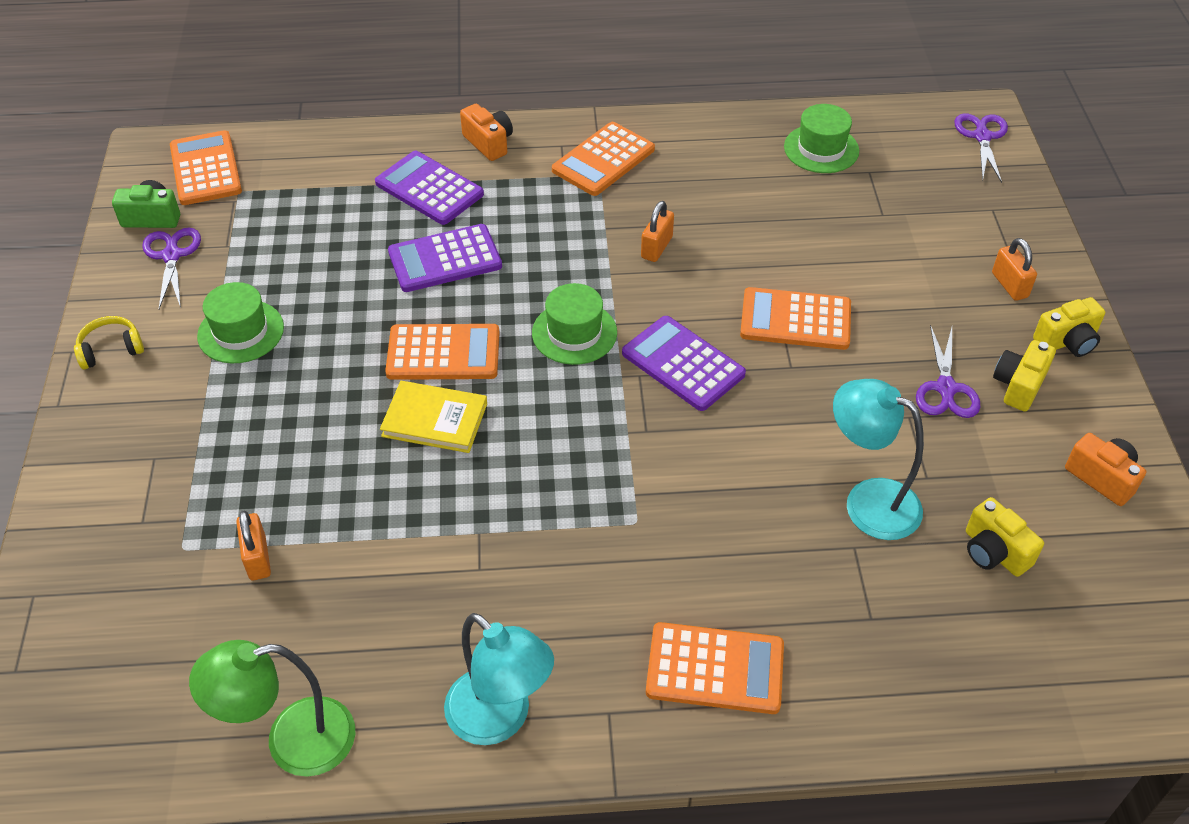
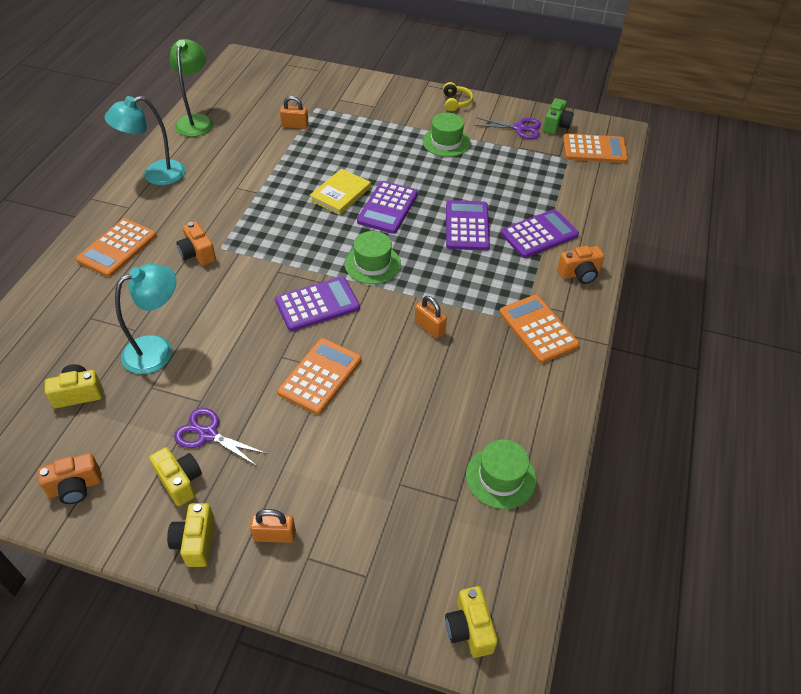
camera: 110 degrees right, 0 degrees up
orange calculator [385,324,500,380] -> purple calculator [357,181,418,234]
purple scissors [954,113,1008,183] -> yellow camera [445,586,498,658]
none -> orange camera [176,221,216,266]

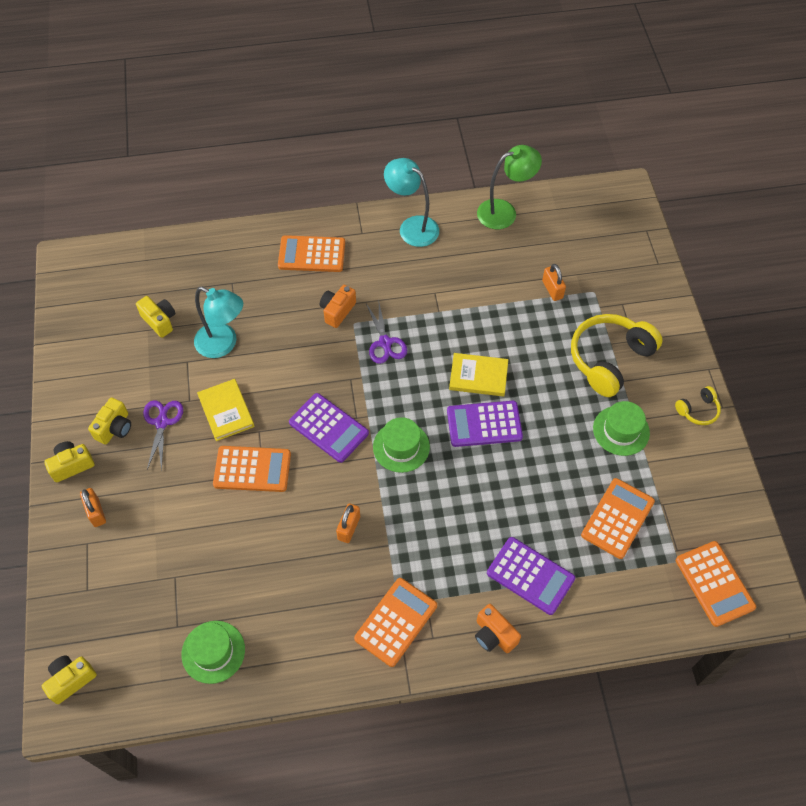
camera: 65 degrees right, 10 degrees up
orange camera [38,453,102,504] -> none
purple calculator [446,200,490,250] -> none
purple scissors [475,117,541,139] -> purple scissors moved to [366,303,407,364]
green camera [543,98,574,135] -> none
none -> yellow book [197,379,254,441]
none -> yellow headphones [571,314,663,397]
none -> orange calculator [581,478,655,559]

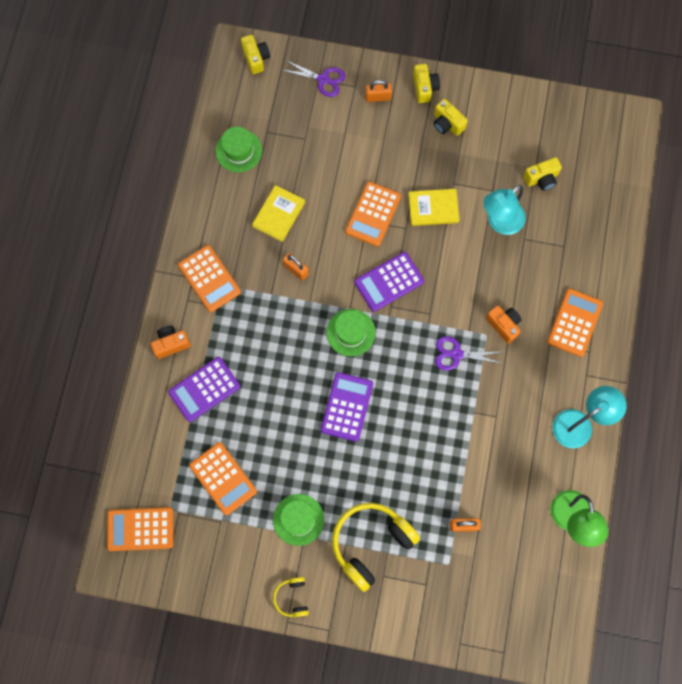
camera: 110 degrees right, 15 degrees up
purple scissors [143,400,183,471] -> purple scissors moved to [282,60,345,97]
yellow book [449,353,508,396] -> yellow book moved to [252,185,305,242]
yellow headphones [571,314,663,397] -> yellow headphones turned 105 degrees counterclockwise [332,503,420,592]

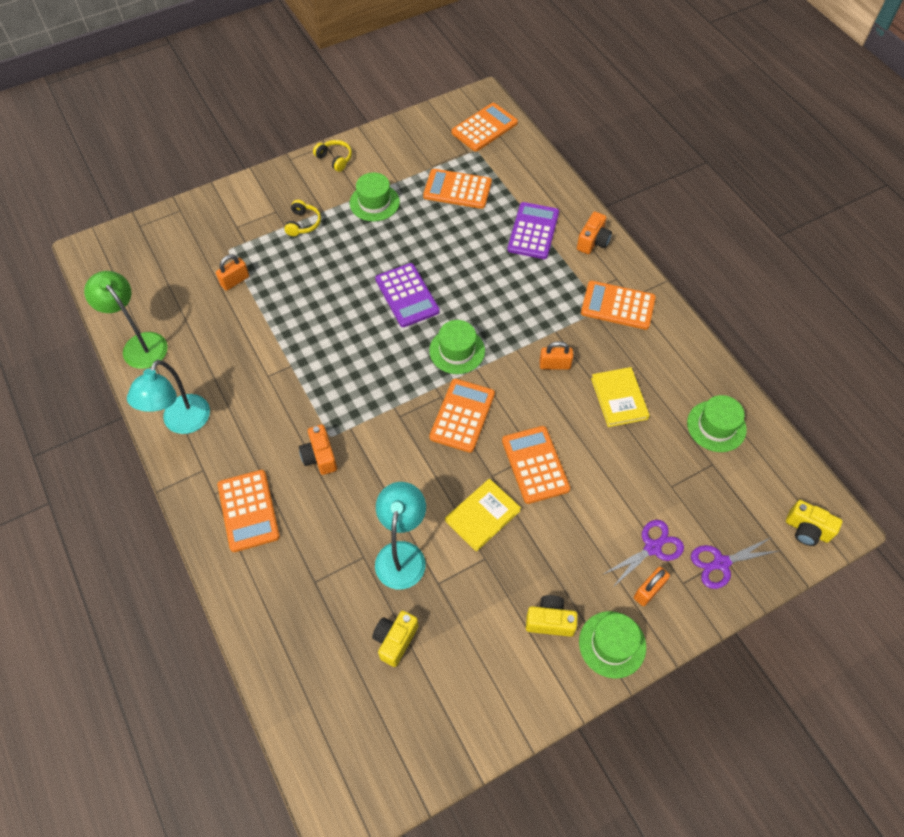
camera: 140 degrees right, 15 degrees down
yellow headphones [332,503,420,592] -> yellow headphones [284,200,321,236], size x0.47
purple calculator [354,252,424,312] -> orange calculator [429,378,495,453]
yellow camera [413,64,440,103] -> green hat [579,611,646,679]
purple scissors [435,336,504,371] -> purple scissors moved to [602,520,684,587]
orange camera [486,306,522,344] -> orange camera turned 60 degrees clockwise [299,424,337,475]

